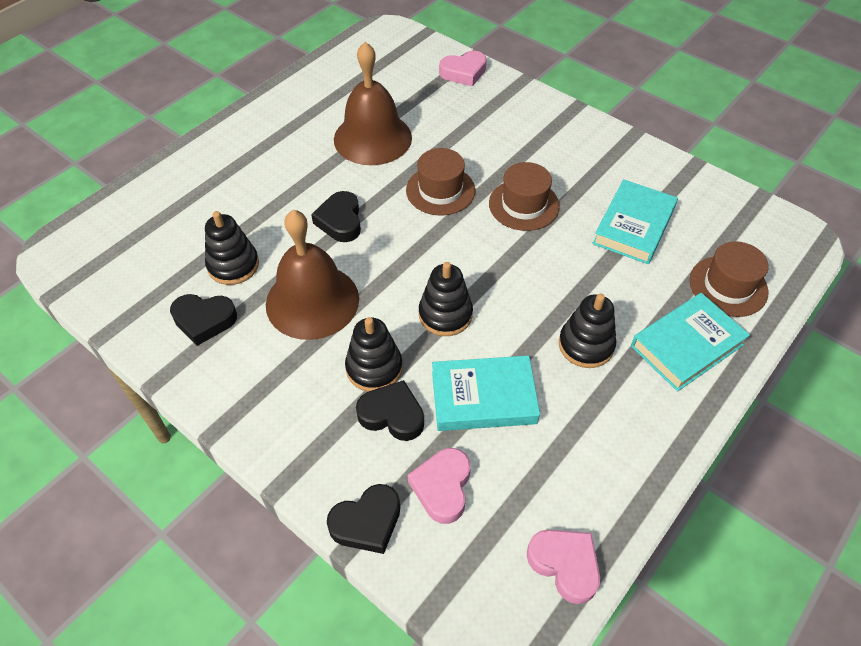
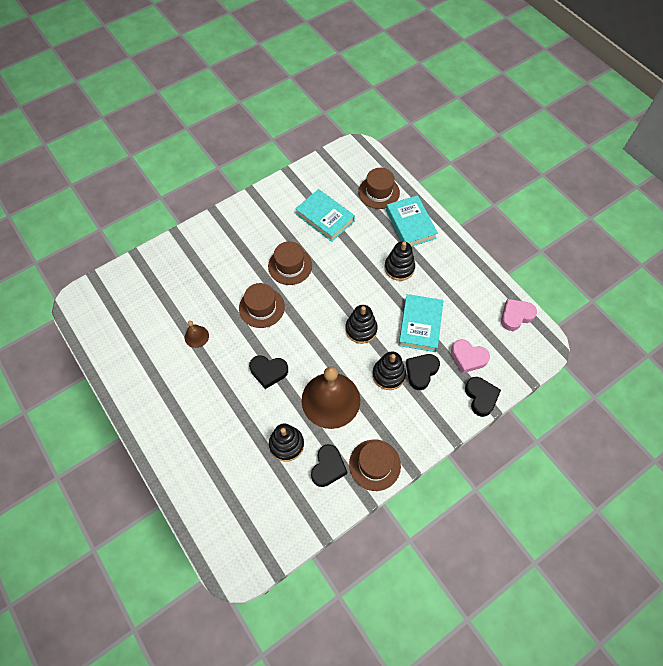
camera: 75 degrees left, 10 degrees up
brown bell [334,42,412,165] -> brown bell [185,321,209,348], size x0.44
pink heart [439,51,487,86] -> none
none -> brown hat [349,439,401,491]

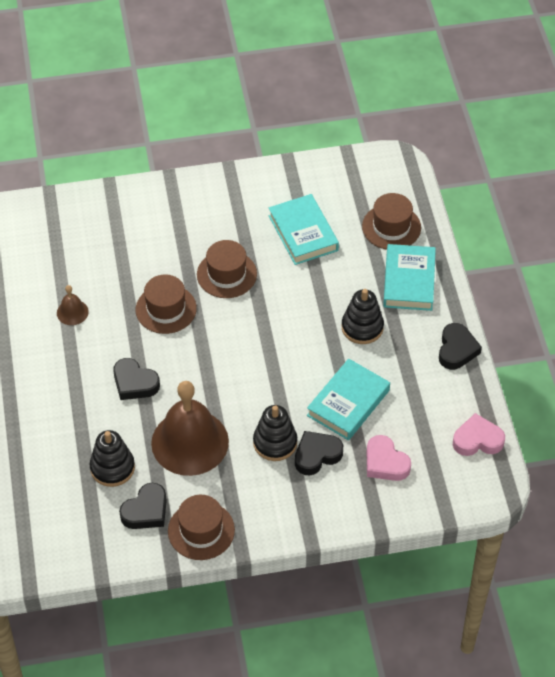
camera: 25 degrees right, 10 degrees down
black stacking toy [345,305,378,344] -> none
black heart [465,377,501,417] -> black heart moved to [439,323,482,370]

